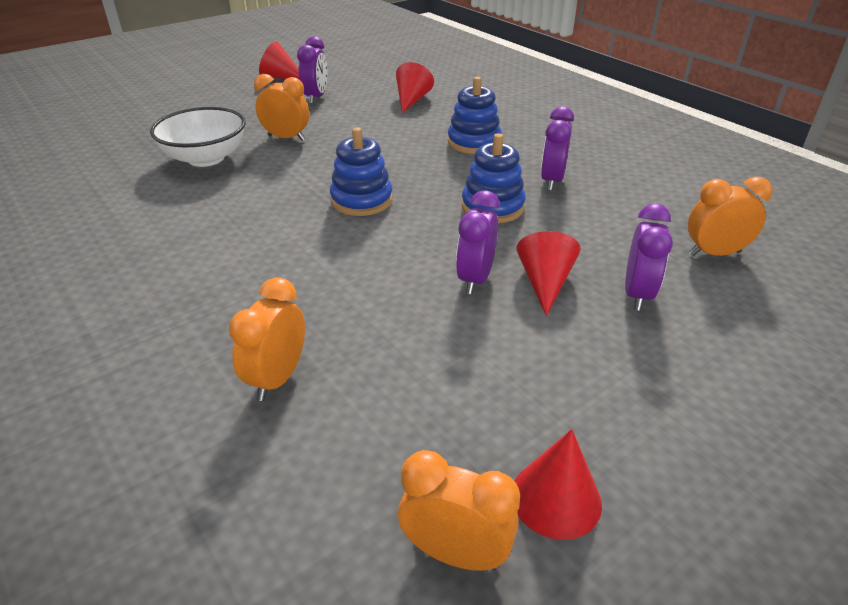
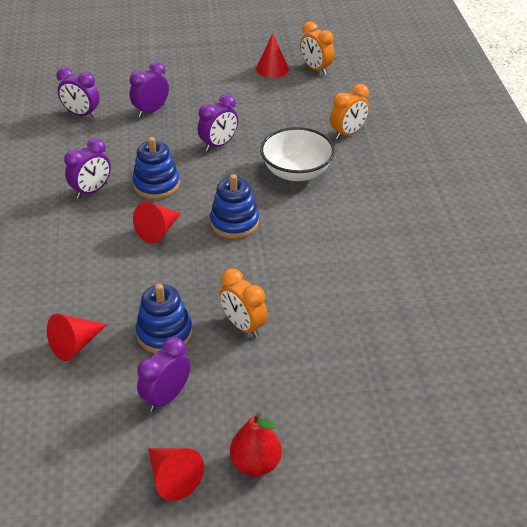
camera: 150 degrees left, 5 degrees up
white bowl [150,107,246,167] -> white bowl moved to [260,127,335,181]
blue stacking toy [447,77,502,154] -> blue stacking toy moved to [136,284,192,354]
red cone [516,231,581,316] -> red cone moved to [133,202,181,244]
orange clock [688,177,773,256] -> purple clock [57,67,100,118]
none -> red pear [230,412,282,476]

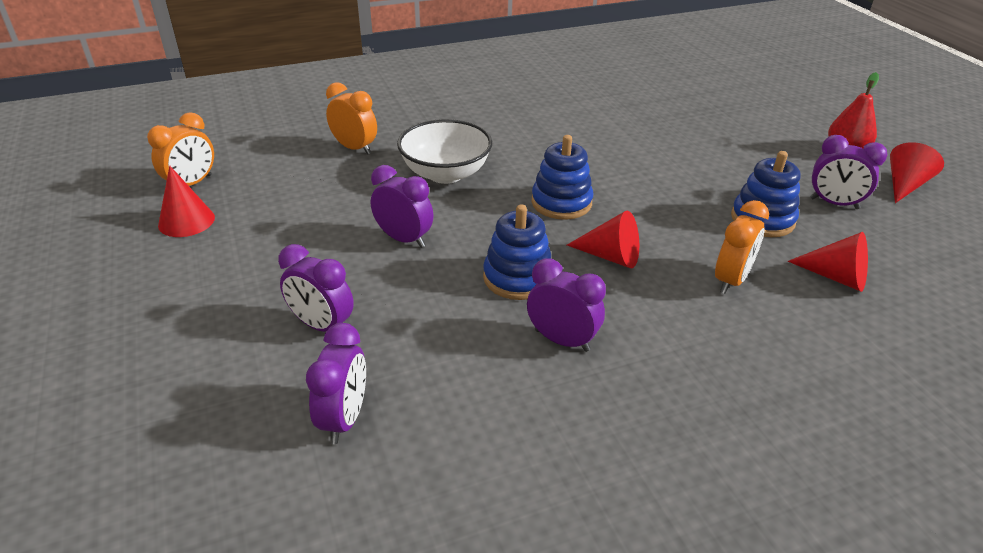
camera: 105 degrees left, 5 degrees down
orange clock [219,268,268,338] -> orange clock moved to [715,200,769,294]

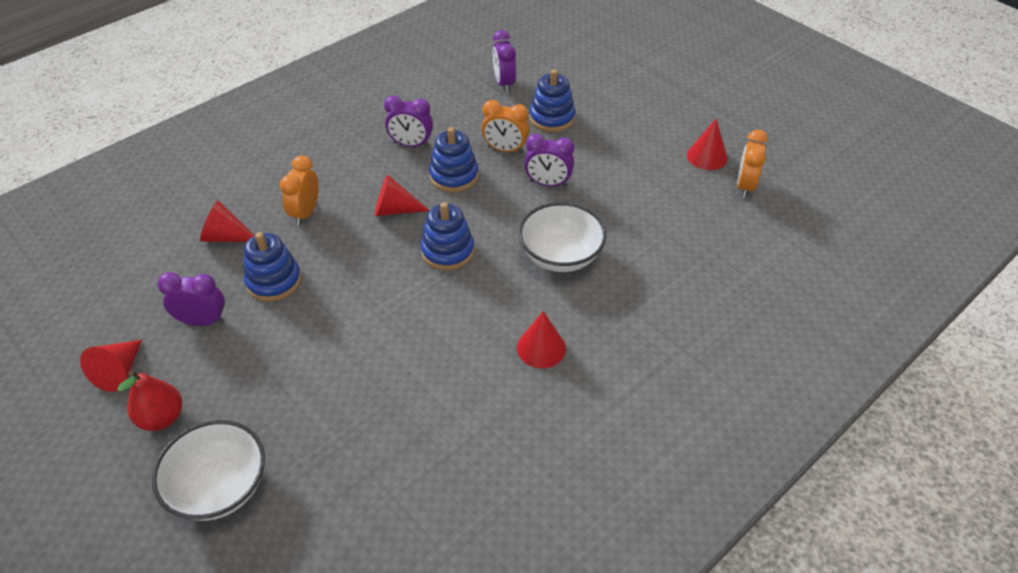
camera: 160 degrees right, 10 degrees up
purple clock [278,244,354,332] -> blue stacking toy [529,70,575,132]
orange clock [326,82,377,155] -> orange clock moved to [482,100,529,153]
none -> white bowl [152,420,265,521]
none -> red cone [517,311,566,368]

